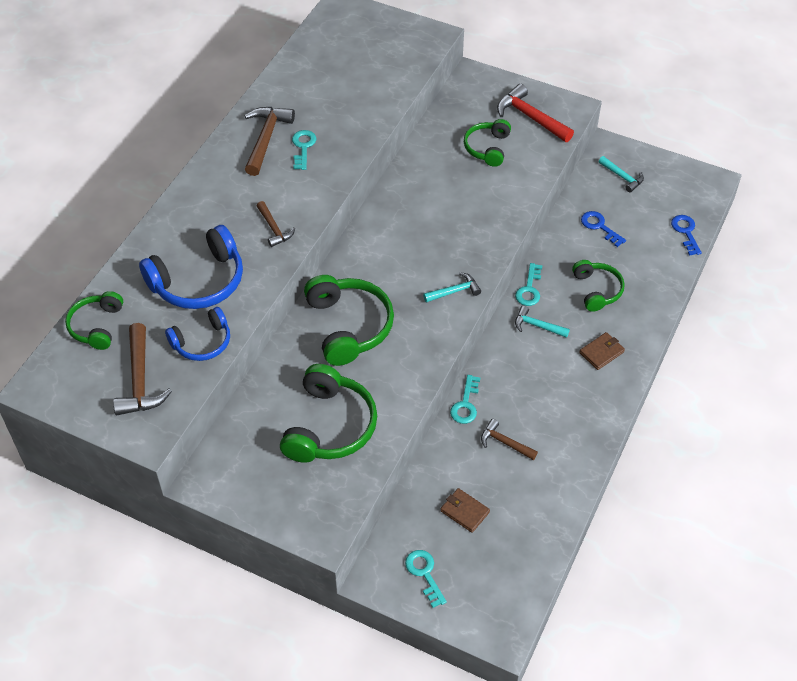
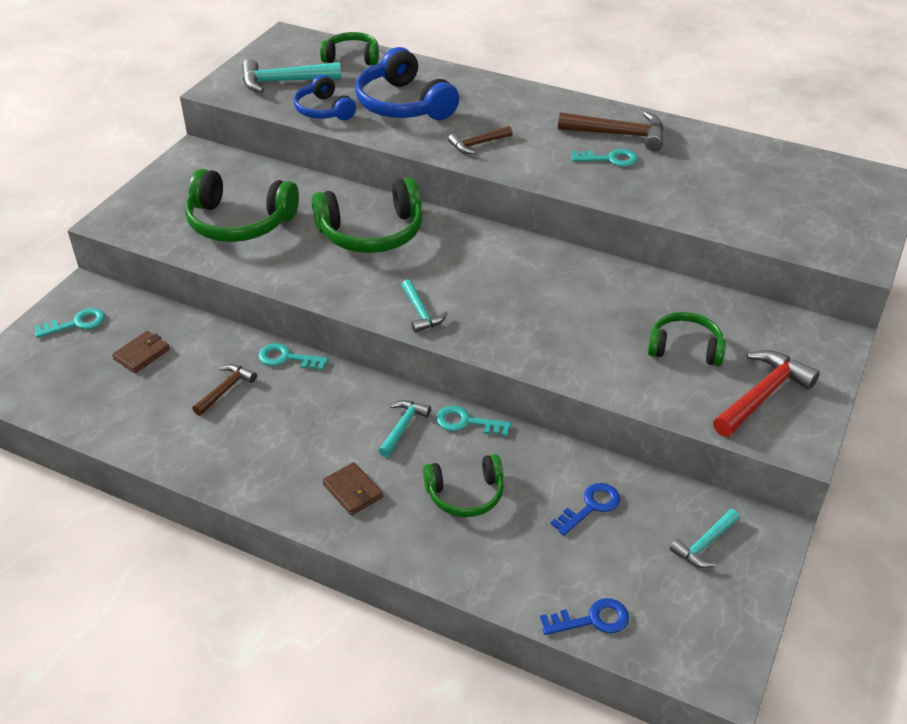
camera: 90 degrees right, 10 degrees down
brown hammer [113,323,172,415] -> turquoise hammer [242,59,341,93]

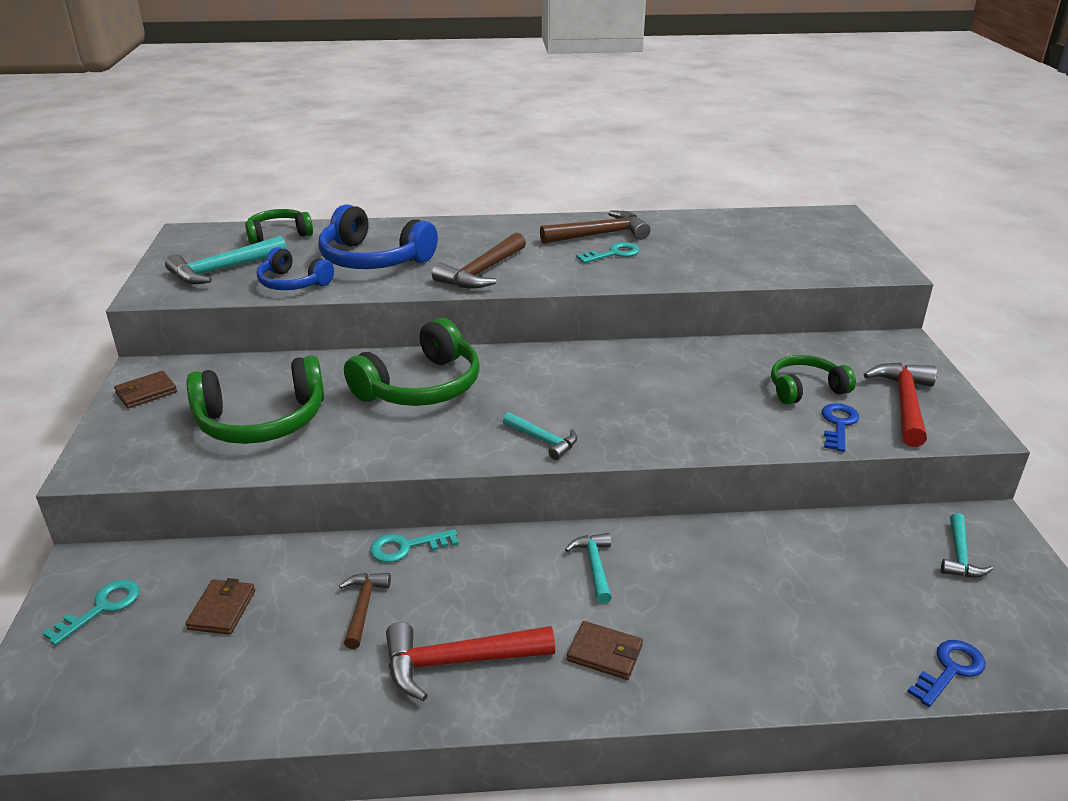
camera: 30 degrees left, 10 degrees down
green headphones [423,454,504,517] -> none
turquoise key [436,405,511,437] -> none
brown hammer [448,126,512,154] -> brown hammer [432,233,526,289], size x1.68
blue key [551,483,620,535] -> blue key moved to [822,403,859,452]
none -> brown wallet [114,371,177,408]
none -> red hammer [386,622,555,701]

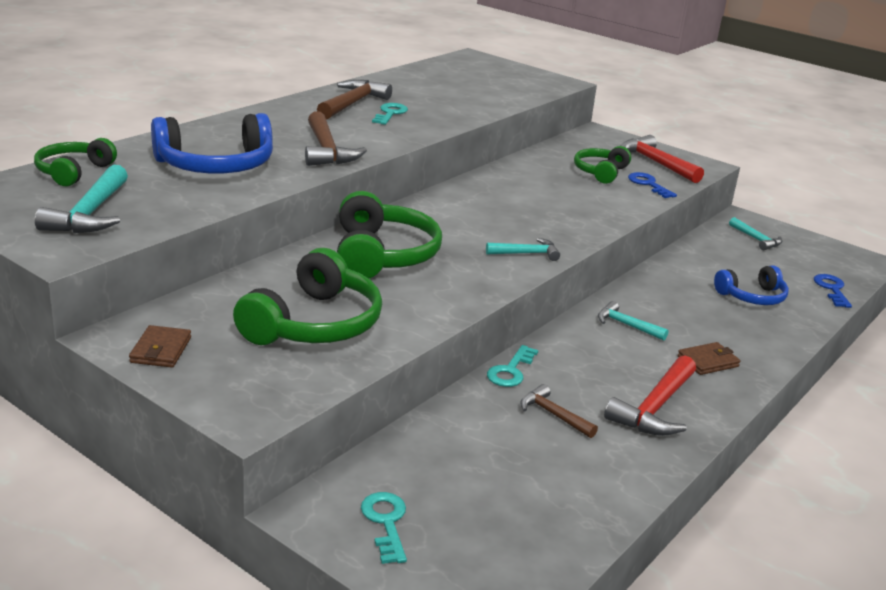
camera: 50 degrees left, 5 degrees down
brown wallet [185,578,255,635] -> none
blue headphones [257,247,334,290] -> blue headphones moved to [714,265,789,305]

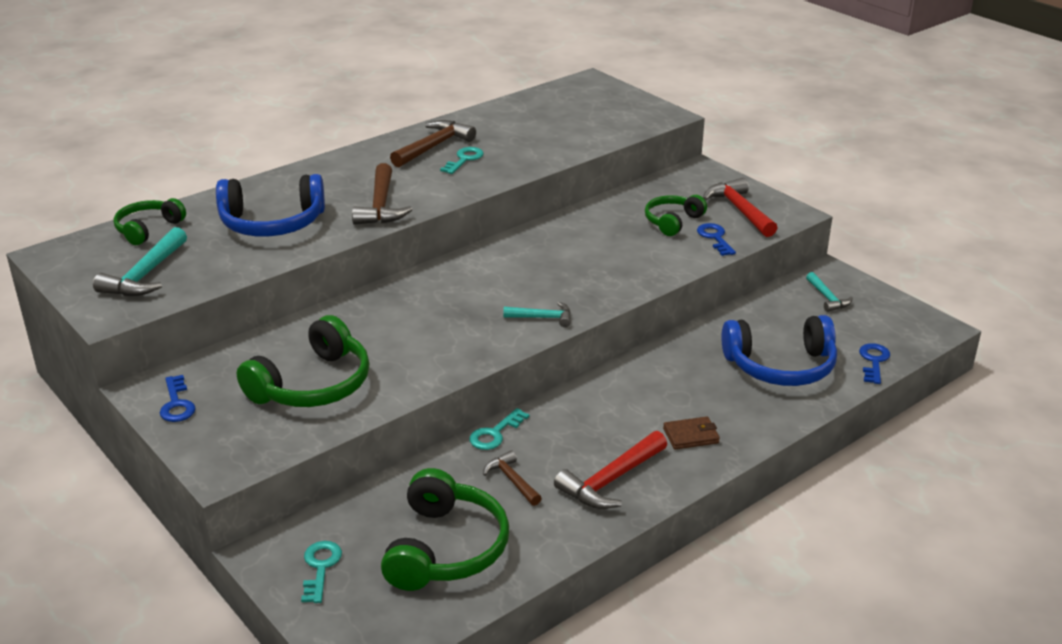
camera: 15 degrees right, 5 degrees up
brown wallet [129,325,191,367] -> blue key [160,375,196,422]
green headphones [337,191,442,278] -> green headphones moved to [381,468,509,591]
turquoise hammer [598,301,669,341] -> none
blue headphones [714,265,789,305] -> blue headphones [721,315,837,386], size x1.64

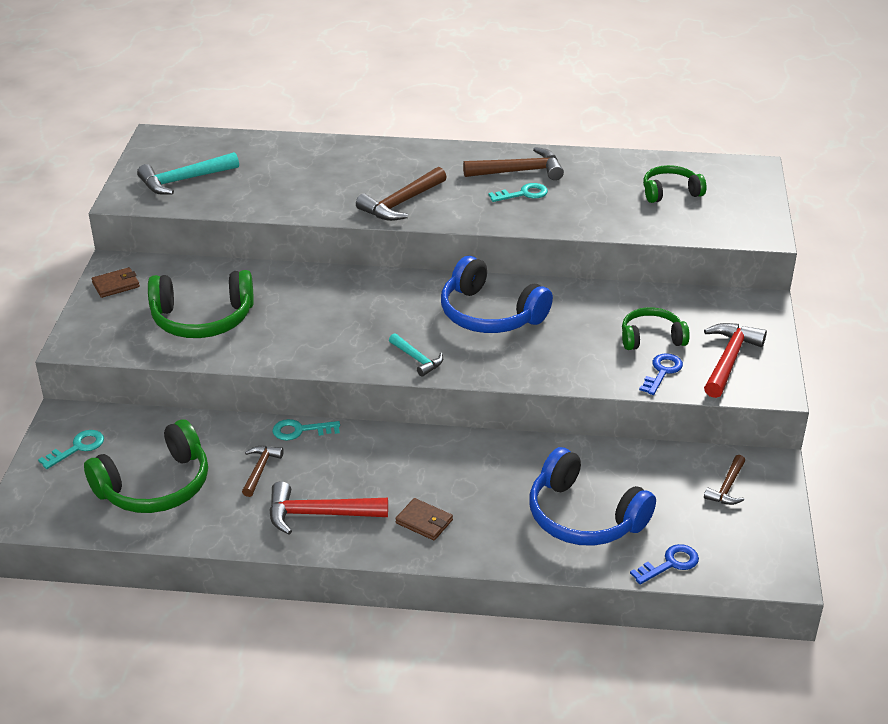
camera: 45 degrees right, 5 degrees up
green headphones [114,198,186,245] -> green headphones moved to [643,165,706,203]
blue key [160,375,196,422] -> brown wallet [91,267,140,298]
blue headphones [216,174,325,236] -> blue headphones moved to [441,256,553,333]
turquoise hammer [806,272,853,312] -> brown hammer [704,455,745,505]

